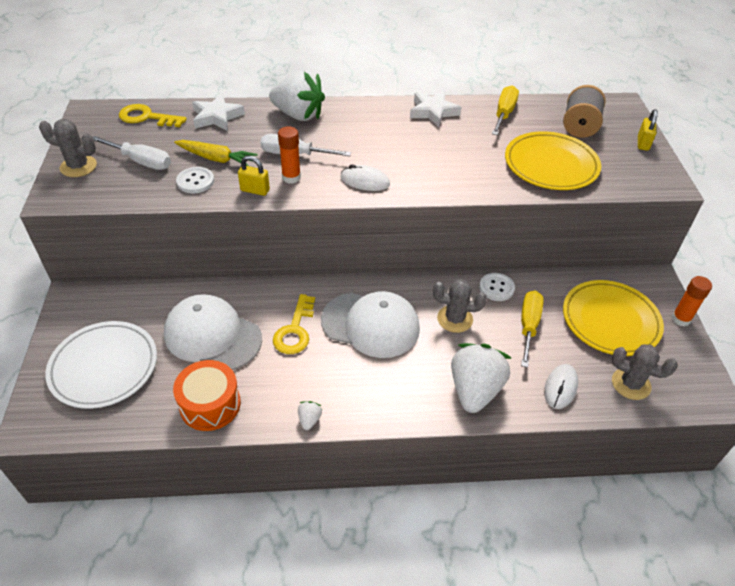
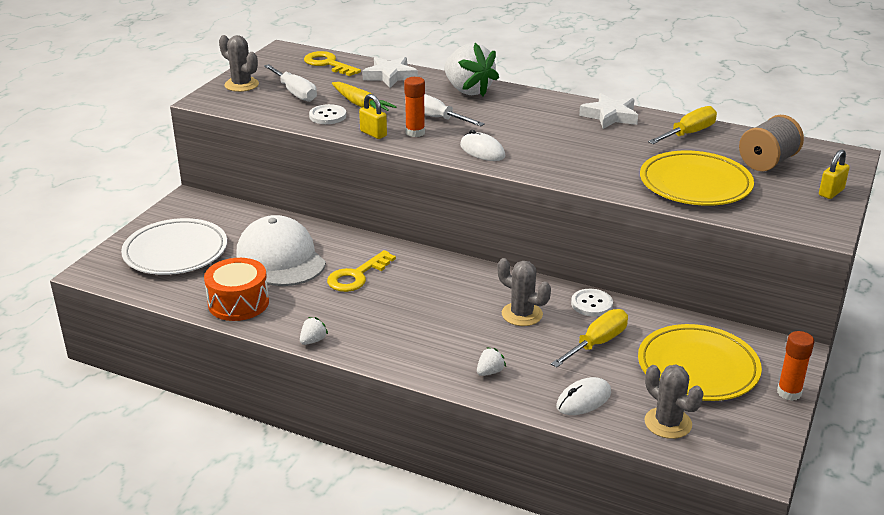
camera: 30 degrees right, 15 degrees down
white cap [321,291,420,358] -> none
white strawberry [451,343,511,413] -> white strawberry [477,347,506,376], size x0.41

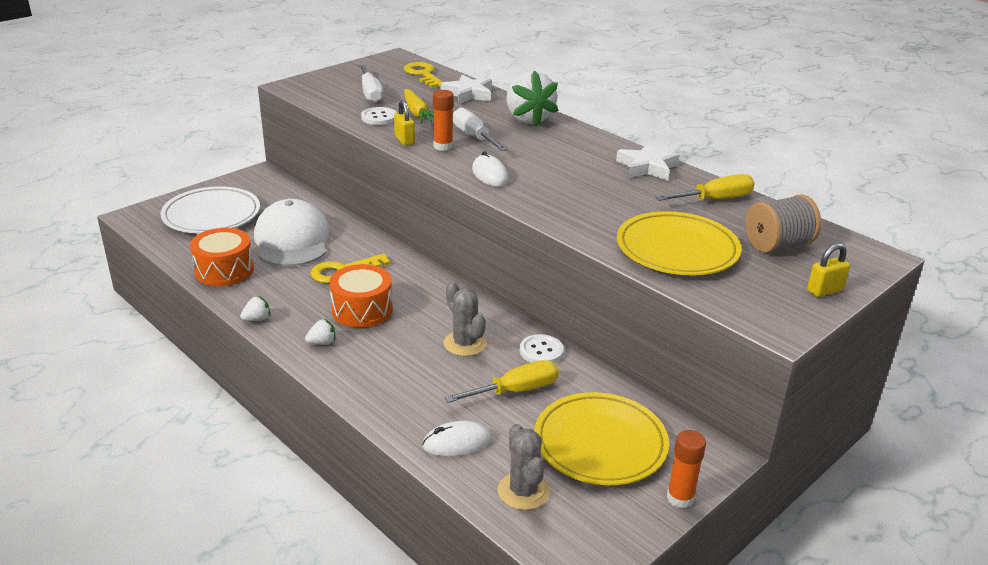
camera: 20 degrees right, 0 degrees up
grey cactus [219,35,259,92] -> none
white strawberry [477,347,506,376] -> white strawberry moved to [305,318,336,345]
none -> orange drum [329,264,393,328]

